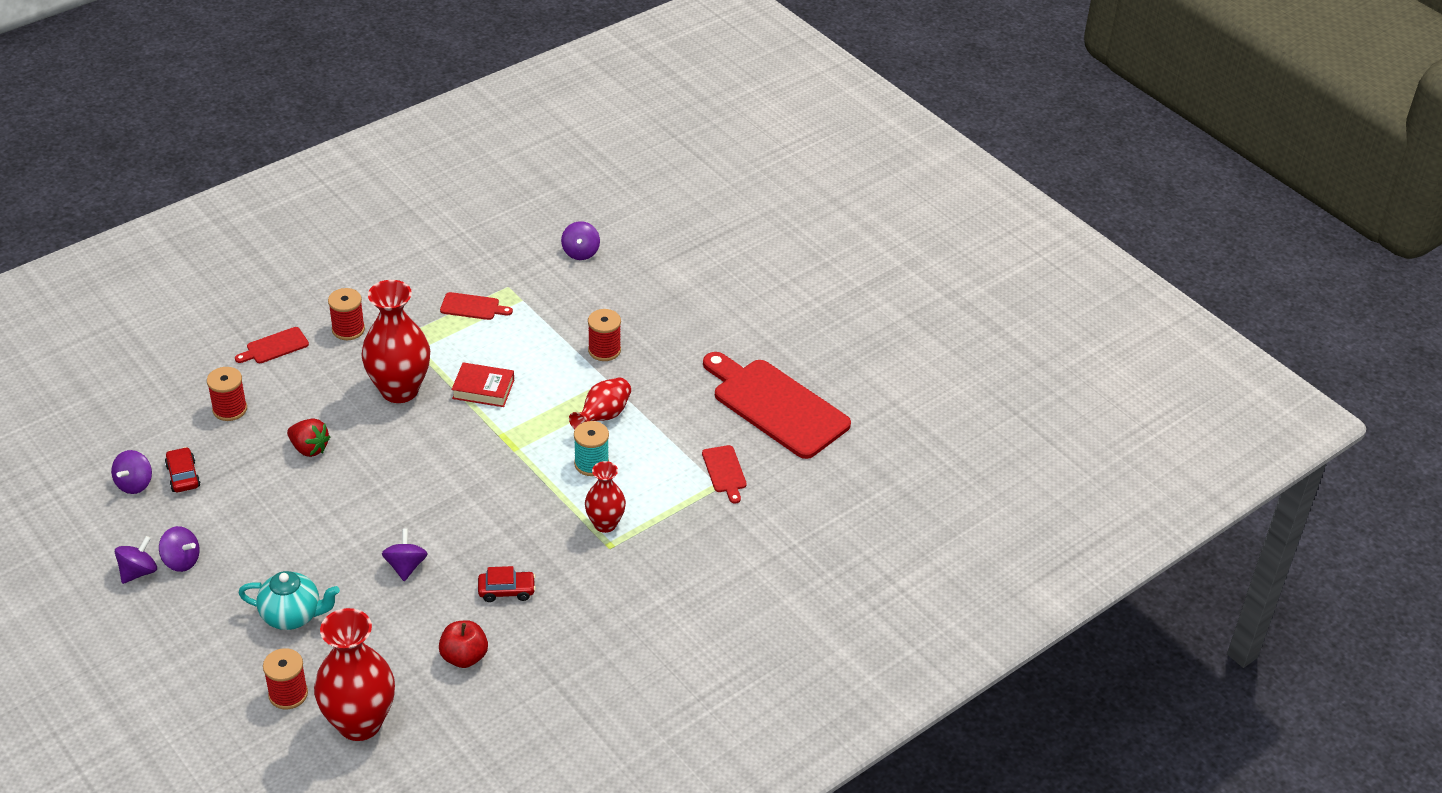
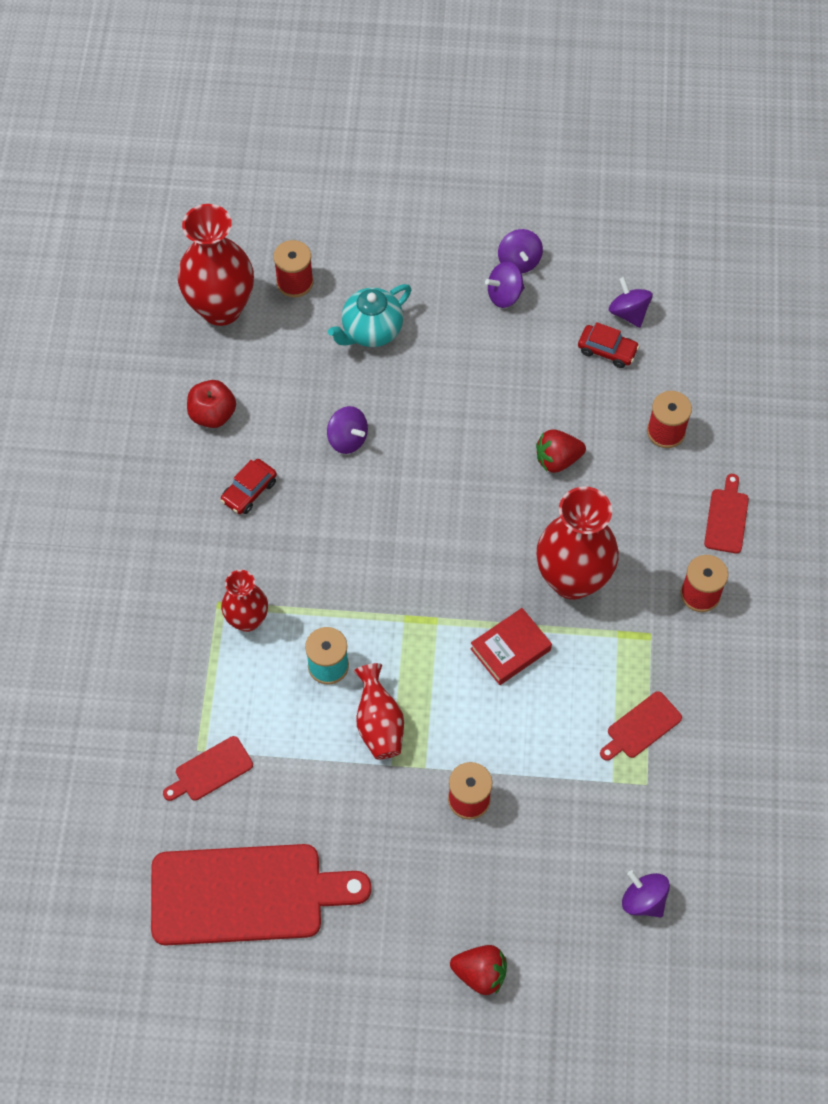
camera: 135 degrees right, 20 degrees up
red cutting board [702,445,747,504] -> red cutting board turned 60 degrees counterclockwise [163,736,253,801]
none -> red strawberry [450,945,507,995]

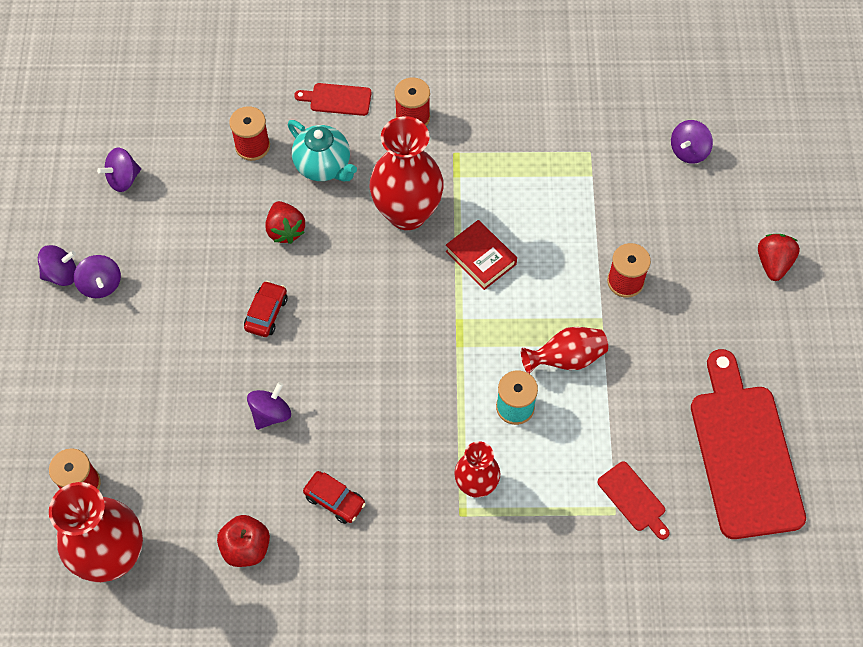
camera: 95 degrees left, 0 degrees up
turquoise teapot [328,284,411,347] -> turquoise teapot moved to [288,120,357,181]
red car [578,322,640,368] -> red car moved to [244,281,288,337]
red cutting board [600,691,682,761] -> none

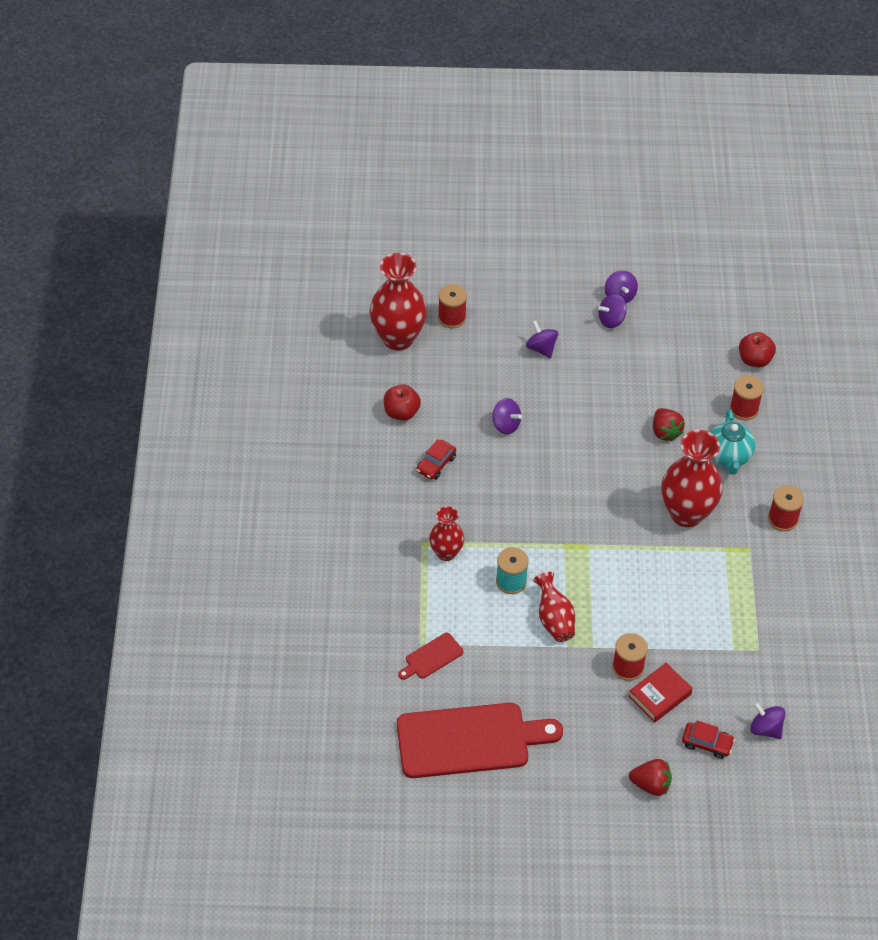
camera: 90 degrees right, 10 degrees down
purple spinning top [97,148,141,192] -> purple spinning top moved to [526,321,558,358]
red car [244,281,288,337] -> red car moved to [682,720,735,759]
red strawberry [266,201,305,244] -> red strawberry turned 90 degrees counterclockwise [653,408,685,442]
turquoise teapot [288,120,357,181] -> turquoise teapot turned 45 degrees counterclockwise [710,409,755,475]
red cutting board [294,83,371,116] -> none
red book [446,220,517,290] -> red book moved to [628,663,693,723]
none -> red apple [739,332,776,368]

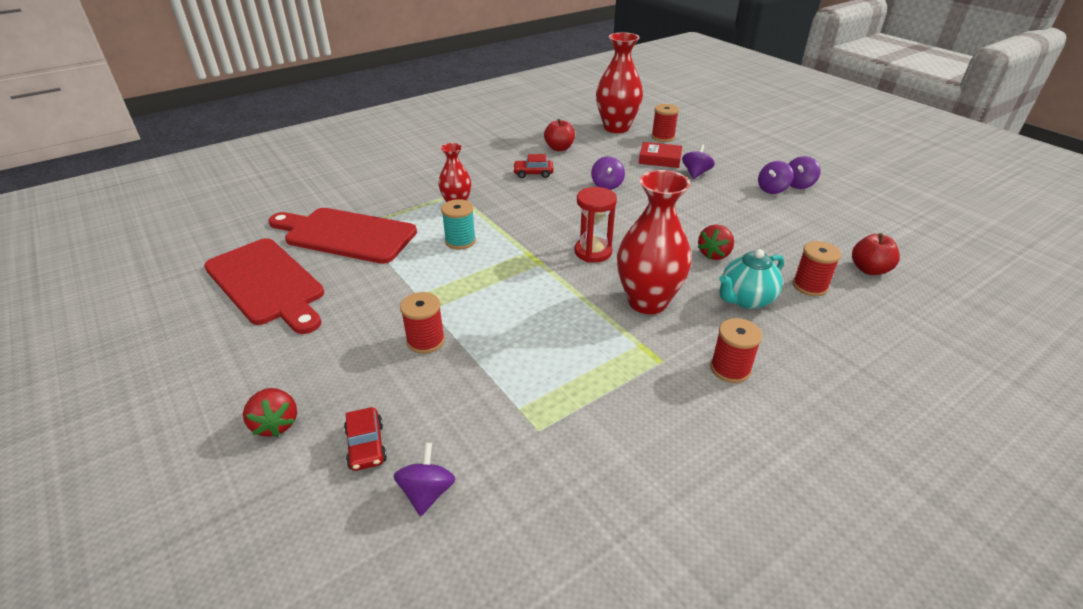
camera: 55 degrees right, 15 degrees down
red cutting board [398,633,463,680] -> red cutting board [269,208,417,264], size x2.29
red vase [533,572,575,642] -> none
purple spinning top [598,294,627,328] -> purple spinning top turned 75 degrees counterclockwise [758,161,794,194]
red book [628,663,693,723] -> red book moved to [639,142,682,168]
none -> red hourglass [575,187,617,263]

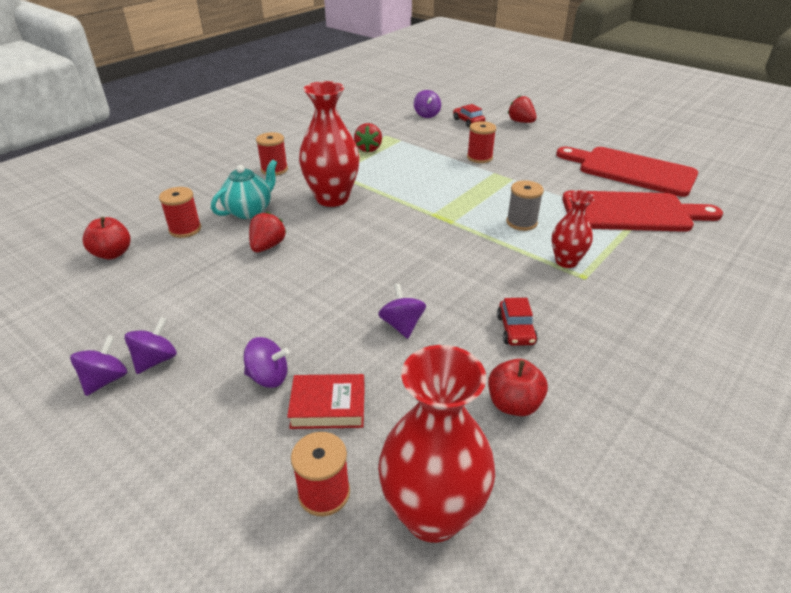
camera: 165 degrees right, 0 degrees up
turquoise spool [441,199,476,250] -> grey spool [506,180,544,231]
red car [513,154,553,178] -> red car turned 105 degrees clockwise [497,298,538,346]
red hourglass [575,187,617,263] -> none
purple spinning top [682,144,715,179] -> purple spinning top turned 90 degrees counterclockwise [244,337,289,388]
none -> red strawberry [354,123,382,152]

